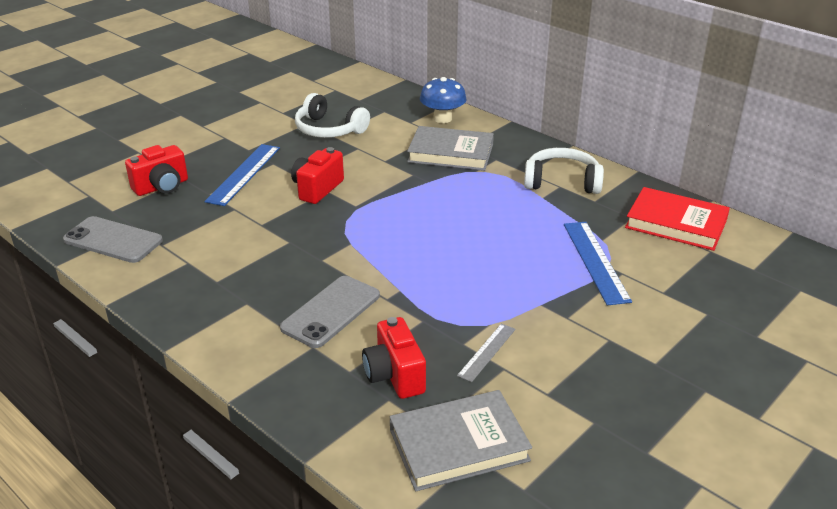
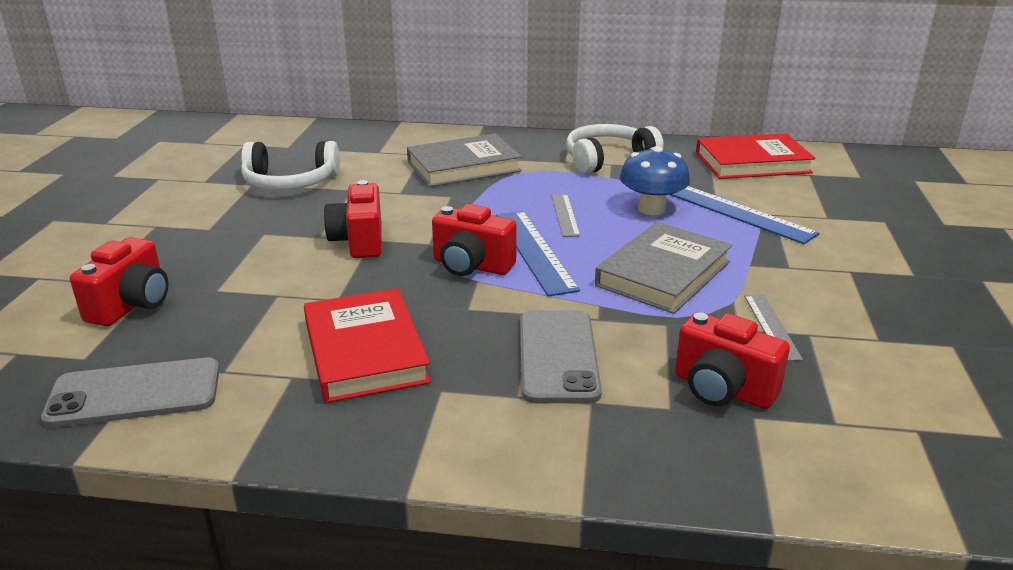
camera: 35 degrees left, 5 degrees down
blue ruler [204,144,280,206] -> blue ruler moved to [496,211,580,296]
grey book [390,390,532,491] -> grey book moved to [595,222,732,314]
blue mushroom [420,77,466,123] -> blue mushroom moved to [620,146,690,215]
none -> red book [304,288,431,403]
none -> red camera [432,204,517,276]
none -> grey ruler [551,194,580,237]

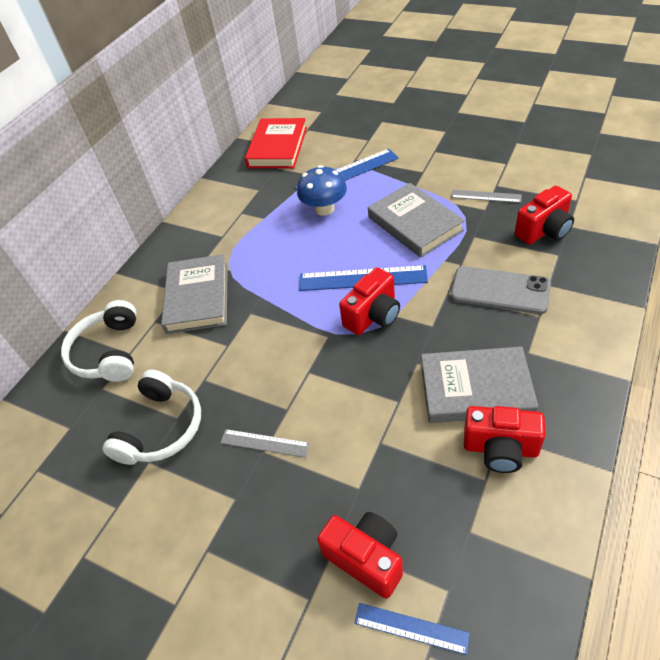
camera: 65 degrees left, 20 degrees up
grey phone [41,357,220,428] -> none
red book [304,288,431,403] -> grey book [421,347,538,423]
red camera [324,180,382,258] -> red camera moved to [464,406,546,473]
grey ruler [551,194,580,237] -> grey ruler moved to [220,429,310,458]
white headphones [566,124,664,174] -> white headphones moved to [61,300,136,382]
none -> blue ruler [354,603,470,655]

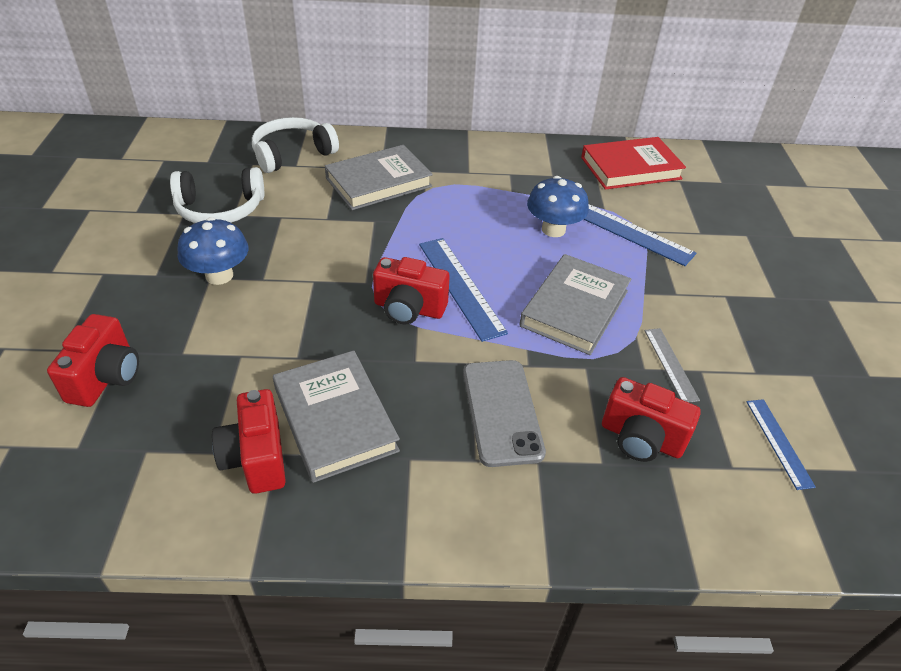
camera: 55 degrees right, 5 degrees down
grey ruler [220,429,310,458] -> blue mushroom [178,217,248,285]
blue ruler [354,603,470,655] -> blue ruler moved to [746,399,816,490]

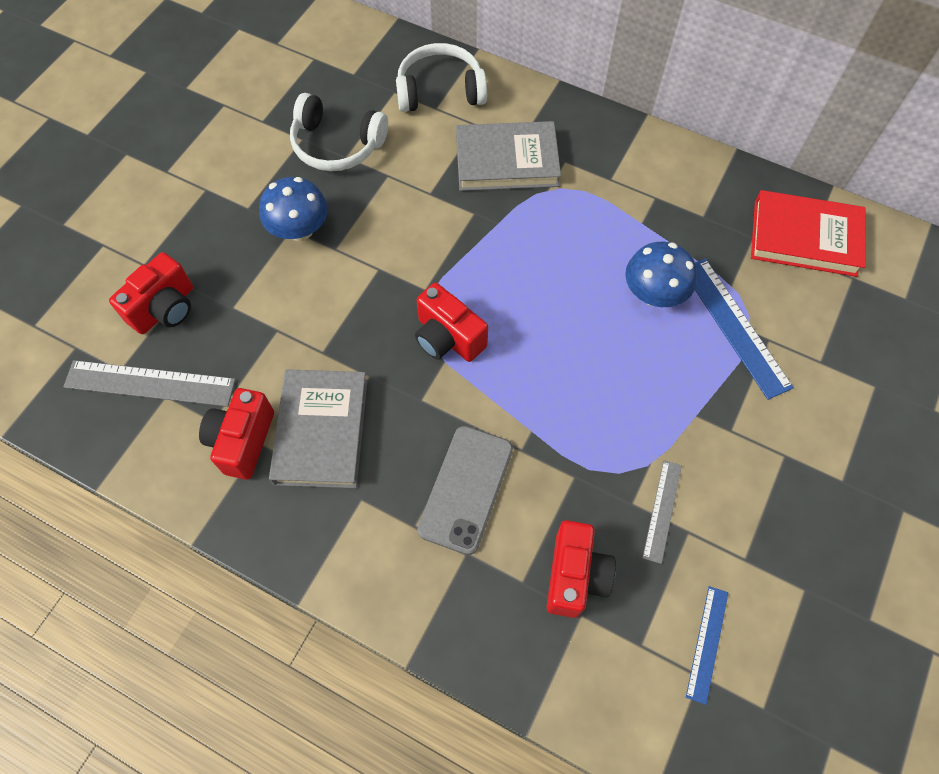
camera: 30 degrees right, 20 degrees up
blue ruler [419,238,508,342] -> none
grey book [519,254,631,355] -> none
red camera [602,377,701,462] -> red camera turned 135 degrees counterclockwise [546,520,616,618]
none -> grey ruler [63,360,236,407]

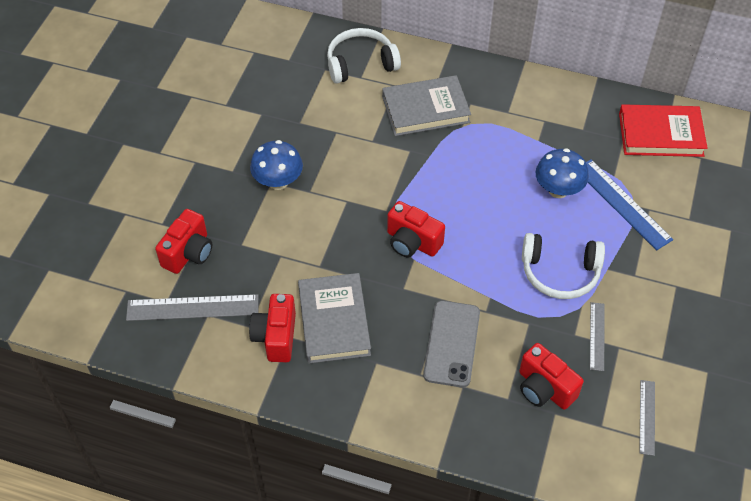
camera: 10 degrees left, 10 degrees down
white headphones [290,93,388,171] -> white headphones moved to [522,233,605,299]
red camera [546,520,616,618] -> red camera turned 135 degrees clockwise [519,343,584,410]
blue ruler [686,586,728,705] -> grey ruler [639,380,655,456]

